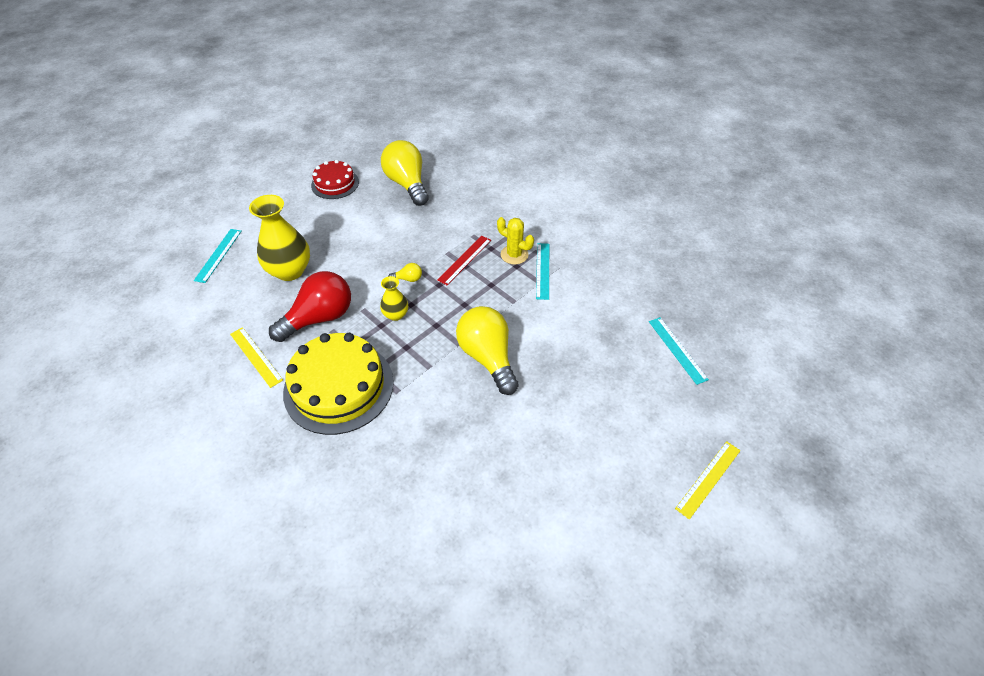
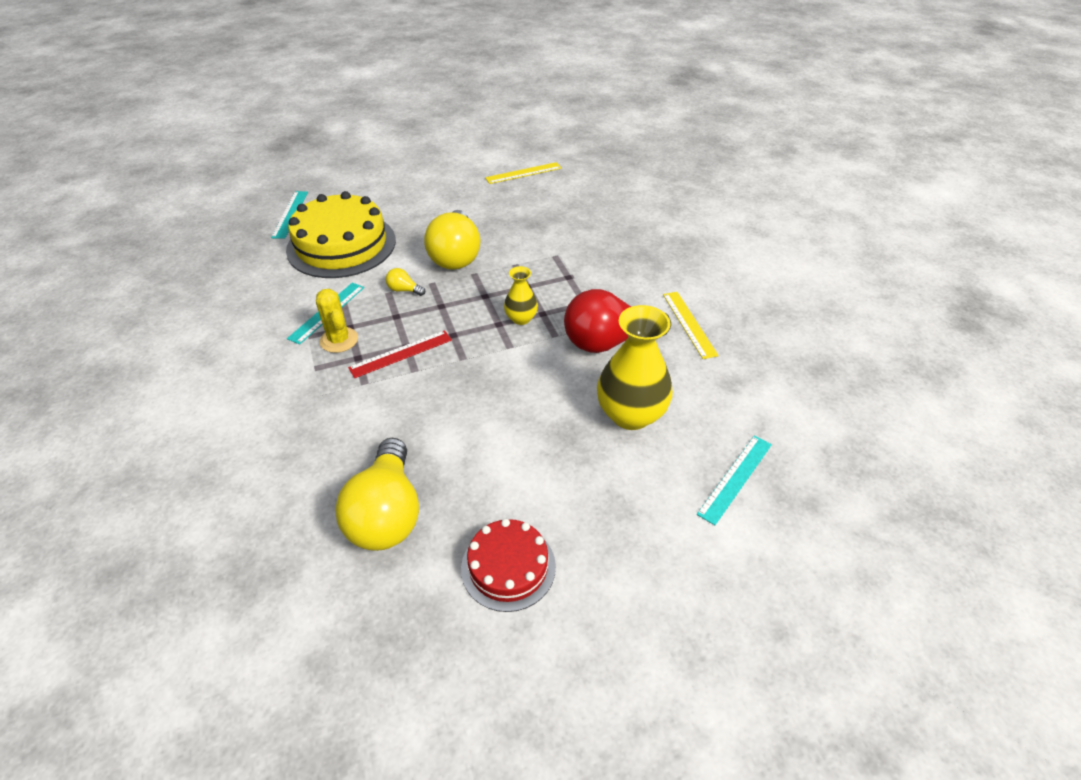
camera: 155 degrees left, 5 degrees down
yellow cake [283,333,394,435] -> yellow cake moved to [286,191,396,278]
yellow light bulb [388,263,422,282] -> yellow light bulb moved to [386,268,425,296]
yellow ruler [675,441,740,519] -> yellow ruler moved to [485,162,562,184]

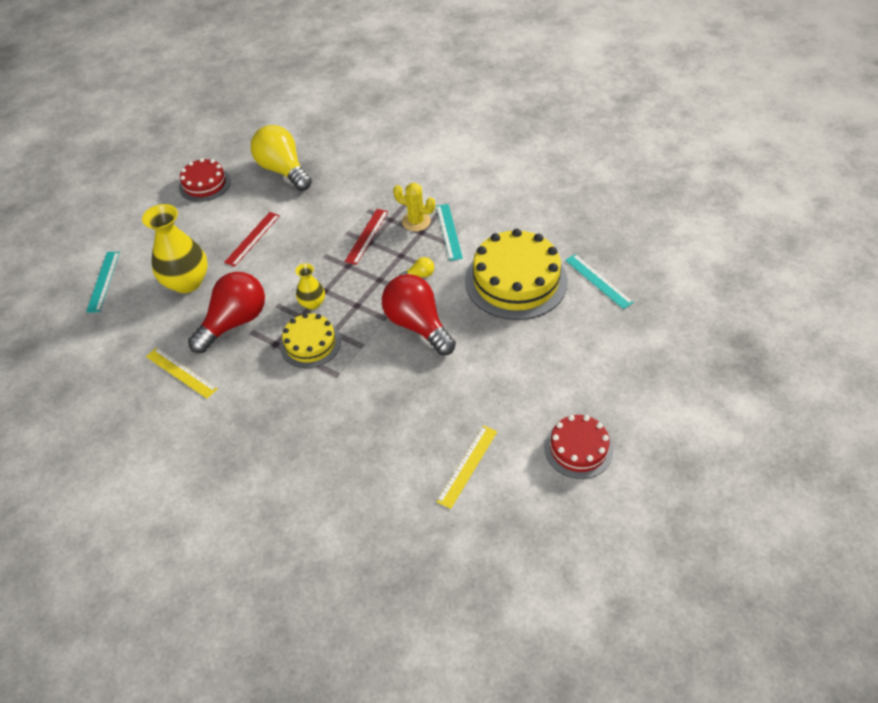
camera: 145 degrees right, 5 degrees up
yellow light bulb [424,210,481,270] -> red light bulb [382,274,456,355]
none -> red ruler [224,212,280,267]
none -> yellow cake [280,313,341,368]
none -> red cake [544,415,613,479]

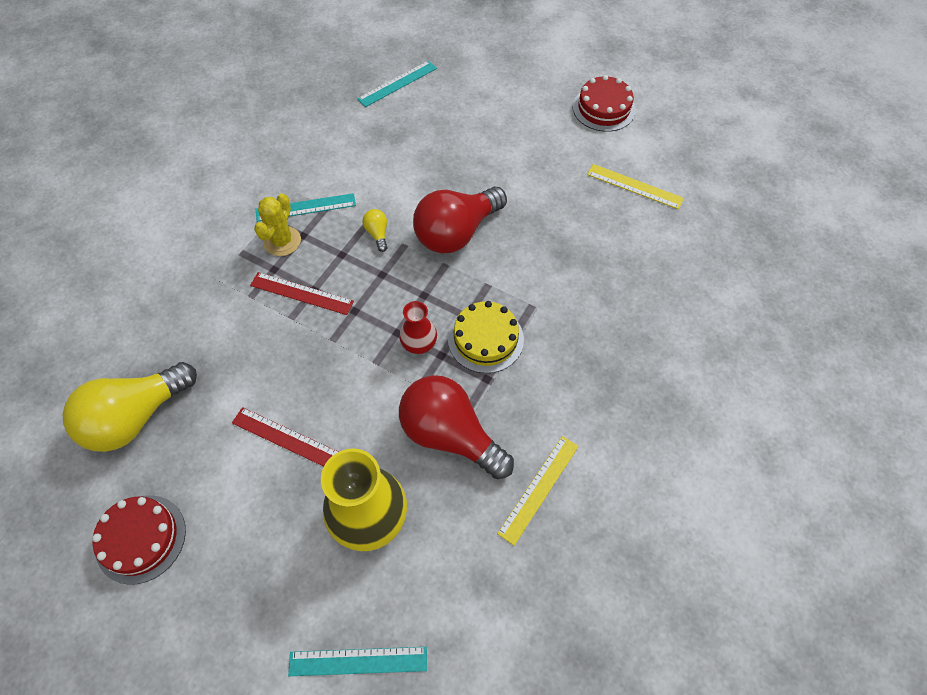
camera: 95 degrees left, 10 degrees up
yellow vase [295,263,325,310] -> red vase [399,301,437,354]
yellow cake [465,229,568,320] -> none

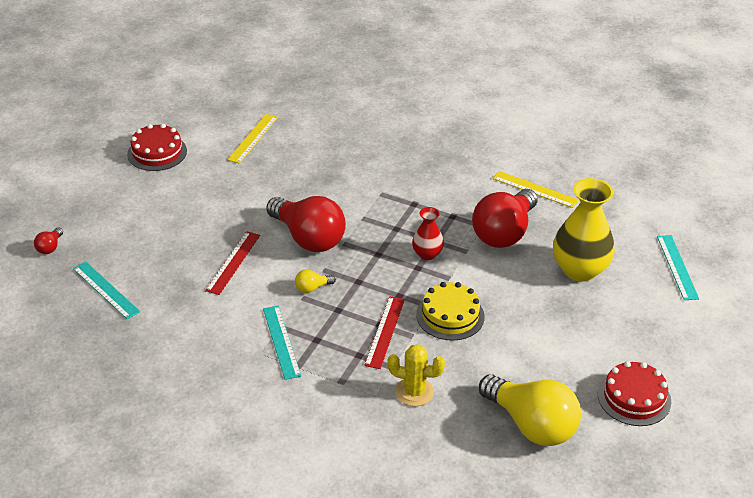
camera: 95 degrees left, 20 degrees down
red ruler [232,407,338,466] -> red ruler moved to [205,231,260,295]
yellow cactus [254,193,301,256] -> yellow cactus moved to [387,344,445,406]
yellow cake [448,301,524,373] -> yellow cake moved to [416,282,485,341]
none -> red light bulb [34,227,63,254]

